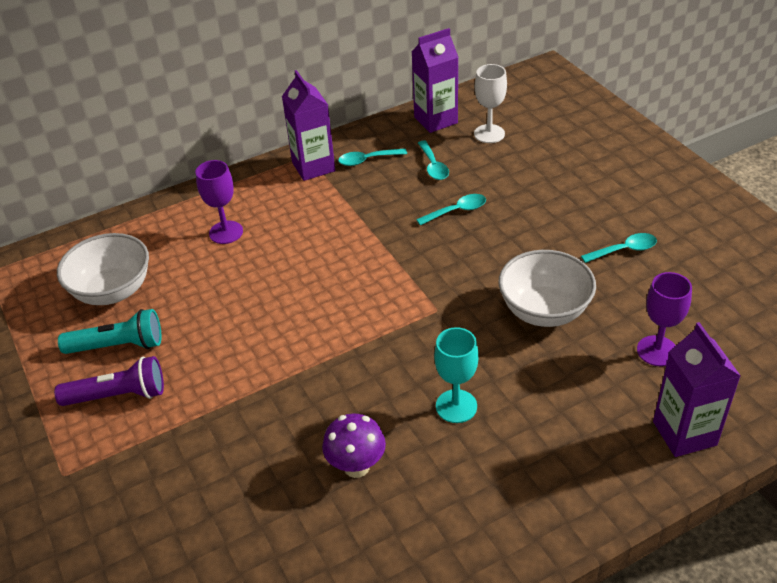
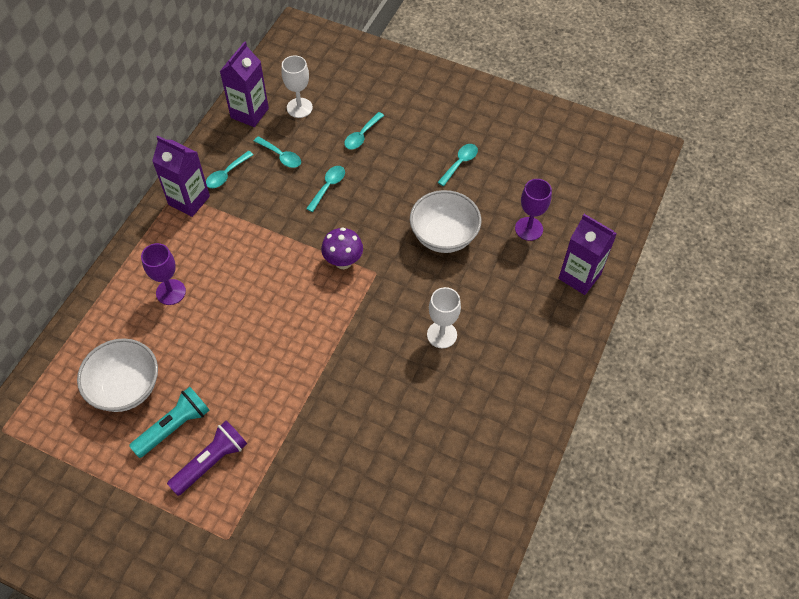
camera: 40 degrees left, 15 degrees up
purple mushroom [322,414,386,478] -> purple mushroom moved to [321,227,363,269]
turquoise goblet [434,327,479,423] -> white goblet [427,287,461,348]
none -> turquoise spoon [344,112,384,149]

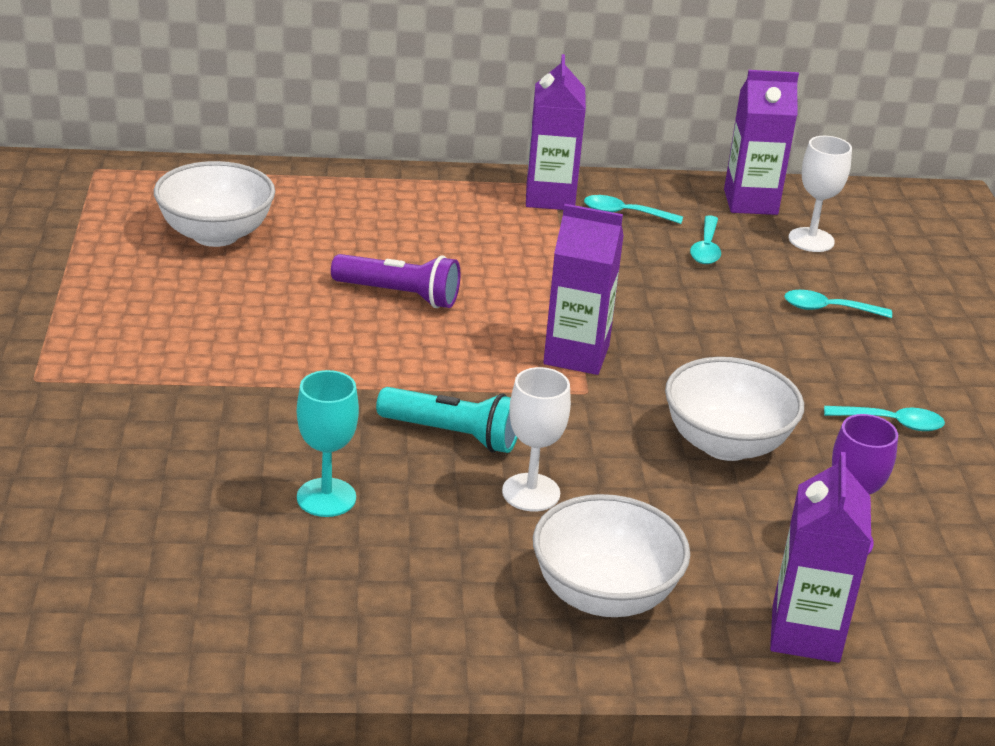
camera: 60 degrees right, 25 degrees down
turquoise flashlight [129,387,210,458] -> turquoise flashlight moved to [376,387,517,453]
purple goblet [141,243,186,305] -> none
purple flashlight [167,421,247,496] -> purple flashlight moved to [331,254,460,308]
turquoise spoon [306,166,345,212] -> none
purple mushroom [321,227,363,269] -> purple carton [543,204,624,375]
none -> turquoise goblet [297,370,359,517]
none -> white bowl [533,494,690,617]

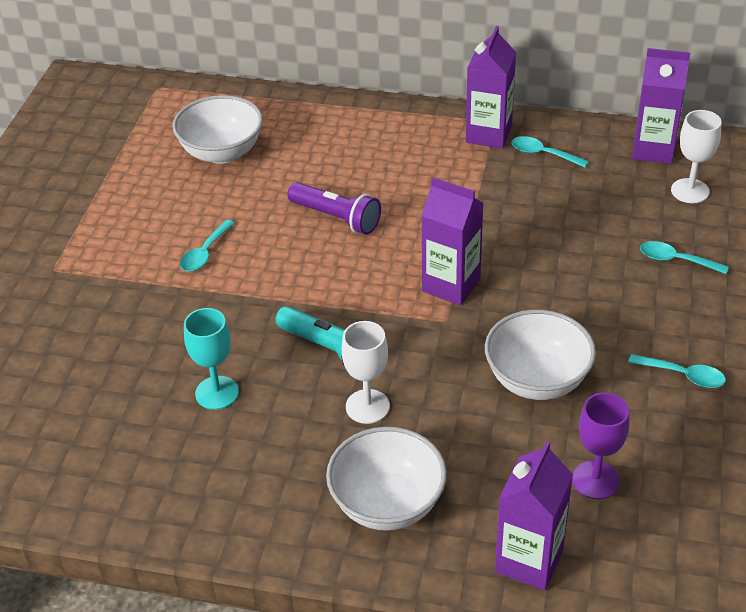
camera: 20 degrees right, 10 degrees up
turquoise spoon [690,215,721,264] -> turquoise spoon moved to [180,220,235,272]

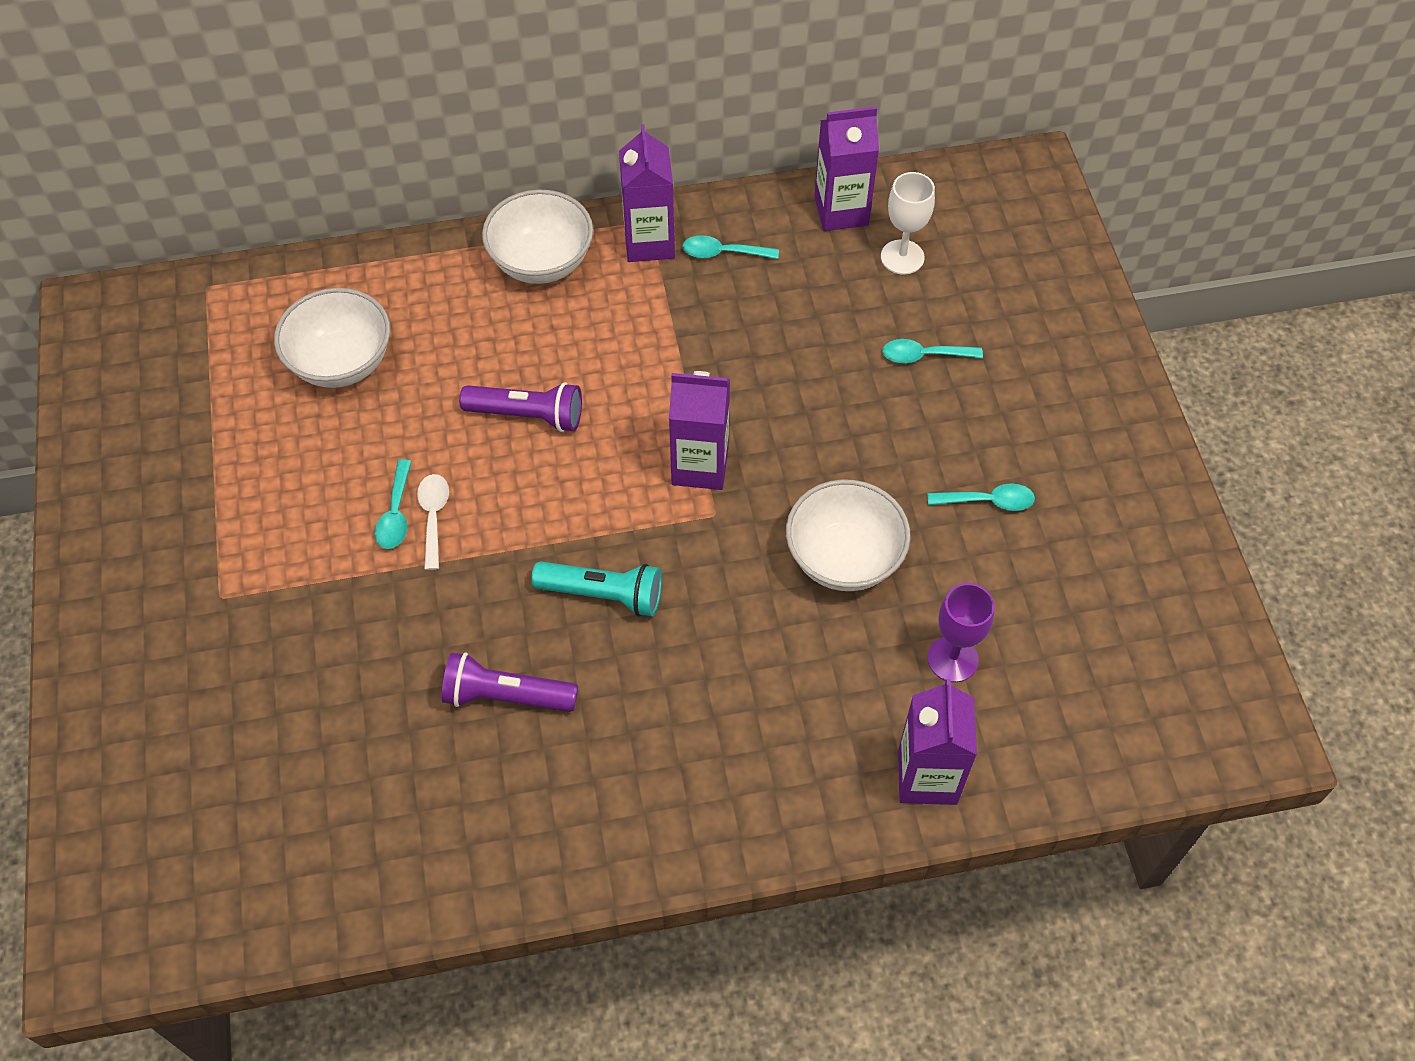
camera: 25 degrees left, 15 degrees up
turquoise goblet [184,308,239,410] -> purple flashlight [442,652,578,712]
white bowl [326,427,447,531] -> white bowl moved to [482,189,593,284]
white goblet [342,321,390,424] -> none
none -> white spoon [417,474,449,570]

